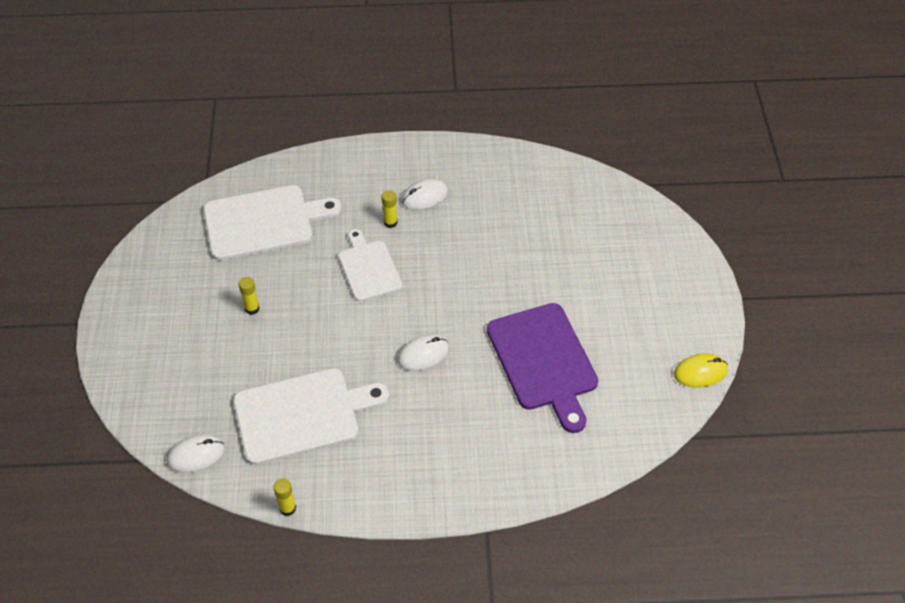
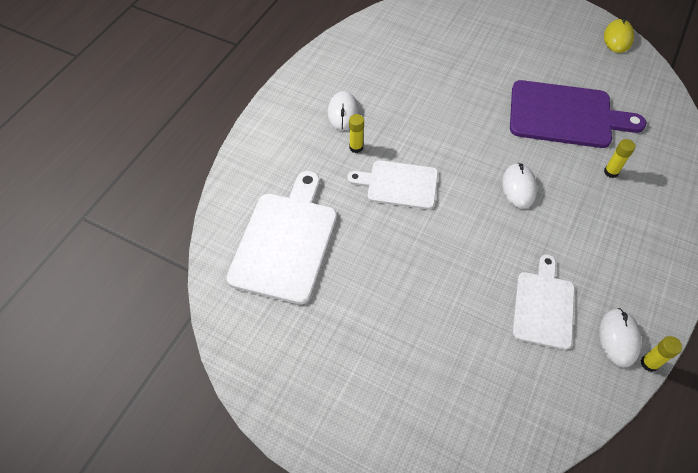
camera: 60 degrees left, 5 degrees up
white mouse [167,435,225,473] -> white mouse moved to [599,308,641,367]
white cutting board [233,368,389,465] -> white cutting board [512,254,575,350], size x0.63
yellow glue stick [238,277,260,315] -> yellow glue stick moved to [604,139,636,178]

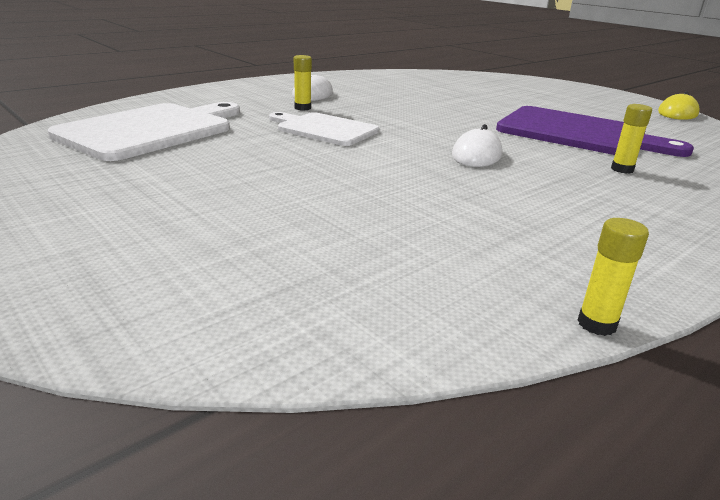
camera: 20 degrees right, 30 degrees down
white cutting board [512,254,575,350] -> none
white mouse [599,308,641,367] -> none

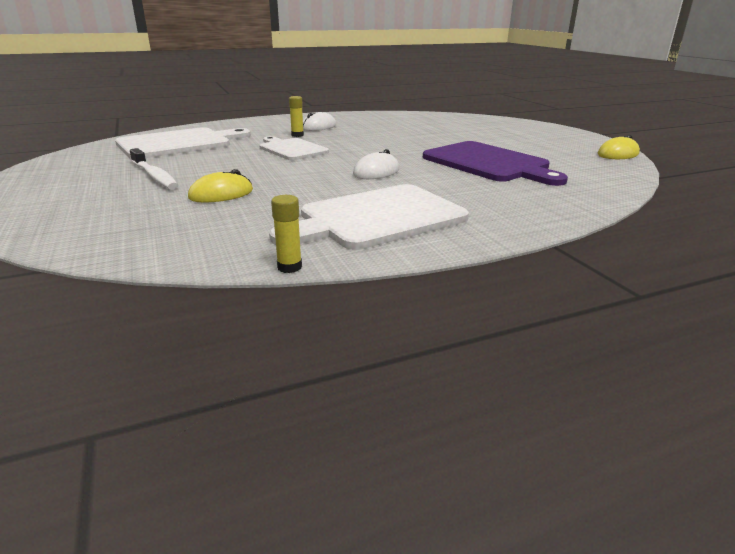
camera: 20 degrees right, 0 degrees up
yellow glue stick [611,104,652,174] -> none
none -> white toothbrush [130,148,178,189]
none -> yellow mouse [188,169,253,203]
none -> white cutting board [269,184,469,250]

